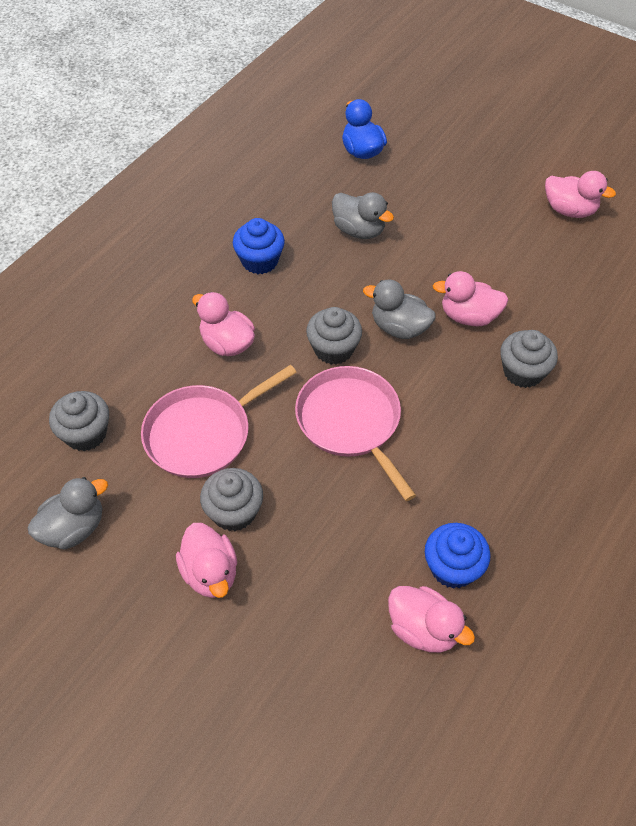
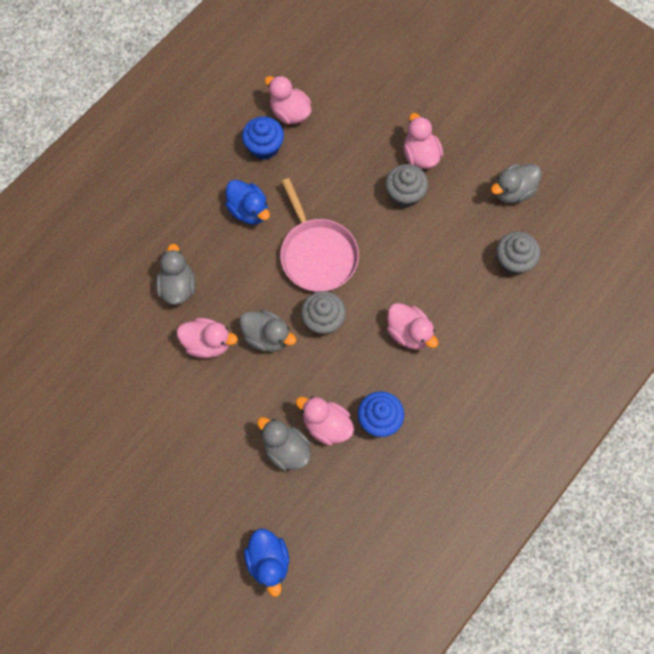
camera: 175 degrees left, 15 degrees up
pink pan [141,365,297,478] -> none
grey cupcake [500,330,558,388] -> grey duck [156,244,196,305]
pink duck [545,171,616,218] -> pink duck moved to [296,396,354,446]
none -> blue duck [225,180,270,225]

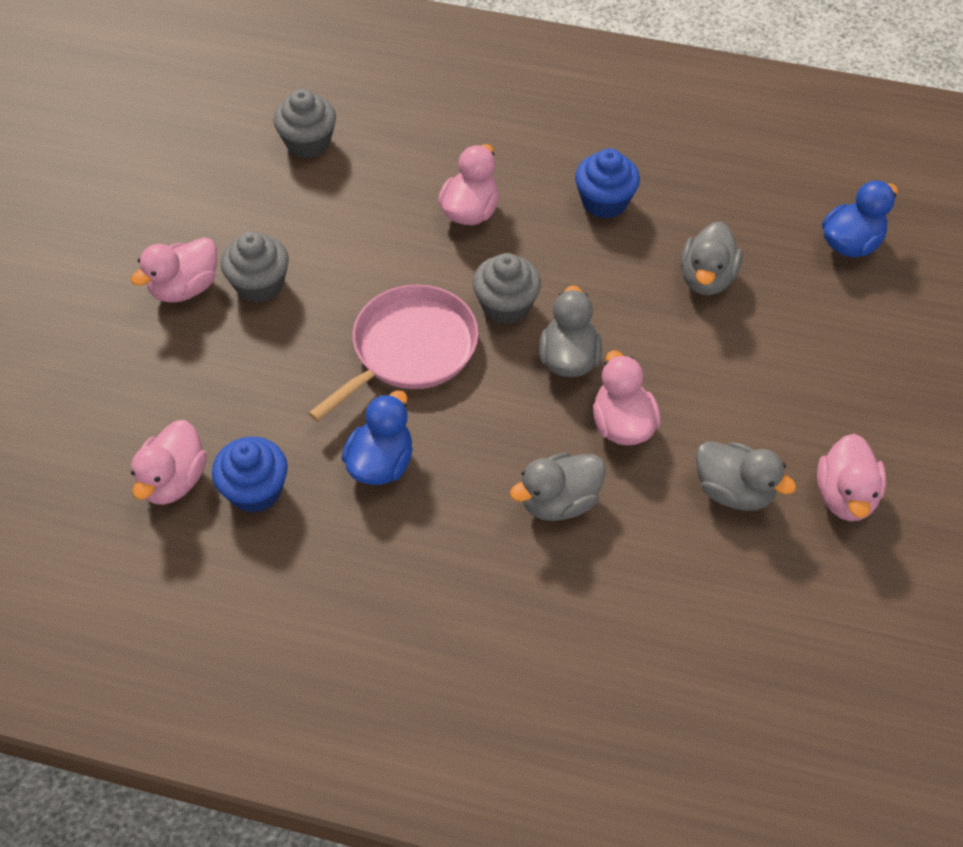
camera: 115 degrees left, 15 degrees down
pink duck [296,396,354,446] -> pink duck moved to [817,434,886,521]
grey duck [491,164,542,203] -> grey duck moved to [696,441,796,511]

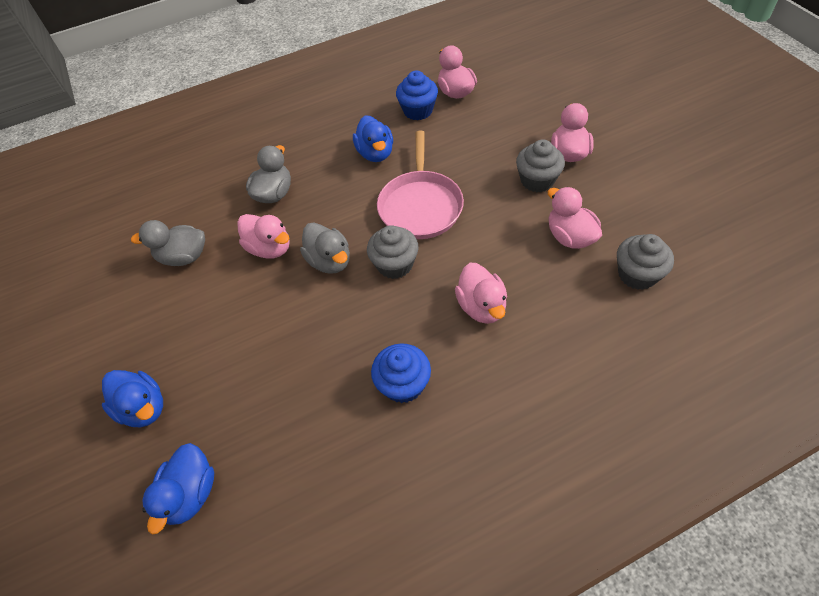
camera: 145 degrees right, 0 degrees up
grey duck [681,222,743,295] -> none
pink duck [817,434,886,521] -> pink duck moved to [547,187,602,249]
none -> blue duck [102,370,163,427]

